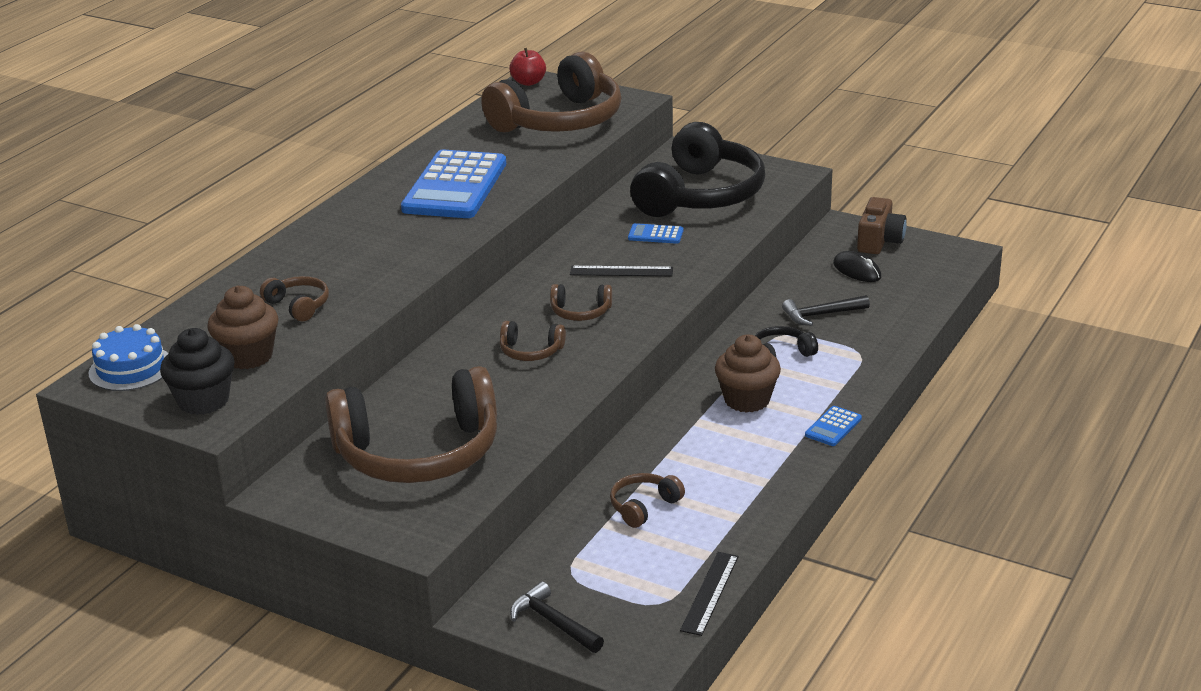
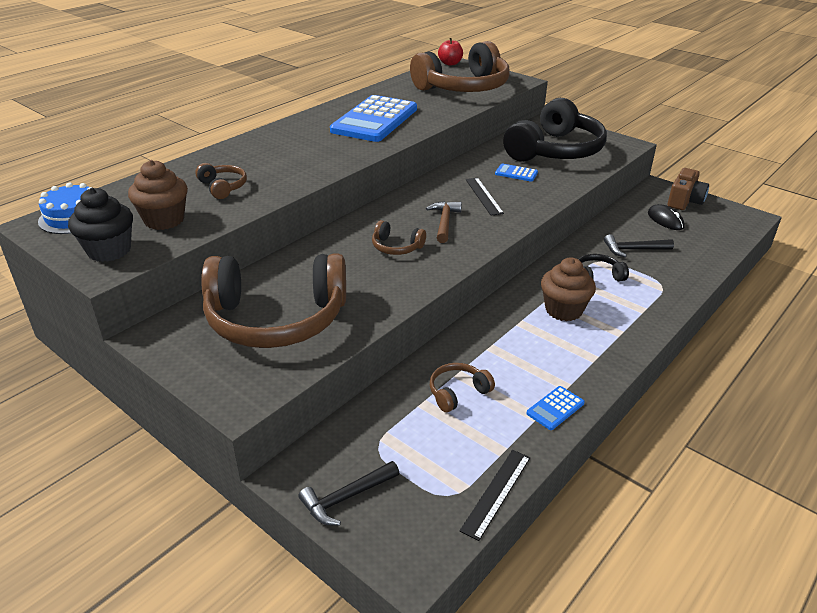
camera: 10 degrees right, 5 degrees up
black hammer [510,581,604,653] -> black hammer turned 90 degrees counterclockwise [299,461,399,526]
brown headphones [550,284,612,321] -> brown hammer [426,201,462,243]
black ruler [570,266,673,276] -> black ruler turned 60 degrees clockwise [466,178,504,216]
blue calculator [805,406,862,446] -> blue calculator moved to [527,386,585,430]

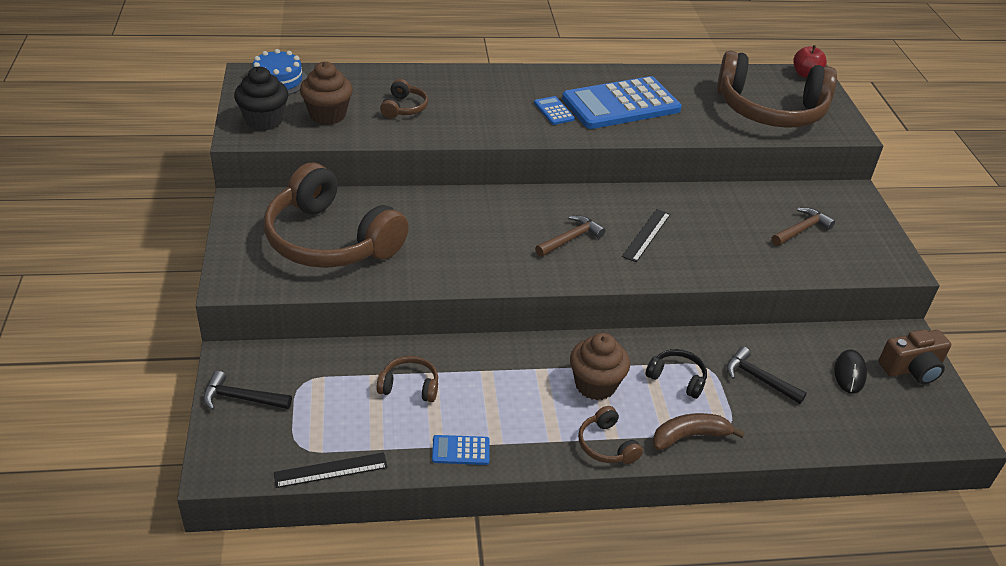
camera: 40 degrees right, 5 degrees up
brown headphones [372,220,426,255] -> brown headphones moved to [578,406,643,464]
blue calculator [495,164,538,182] -> blue calculator moved to [534,96,575,125]
black headphones [503,98,607,162] -> brown hammer [771,207,835,246]
none -> brown banana [652,413,745,450]

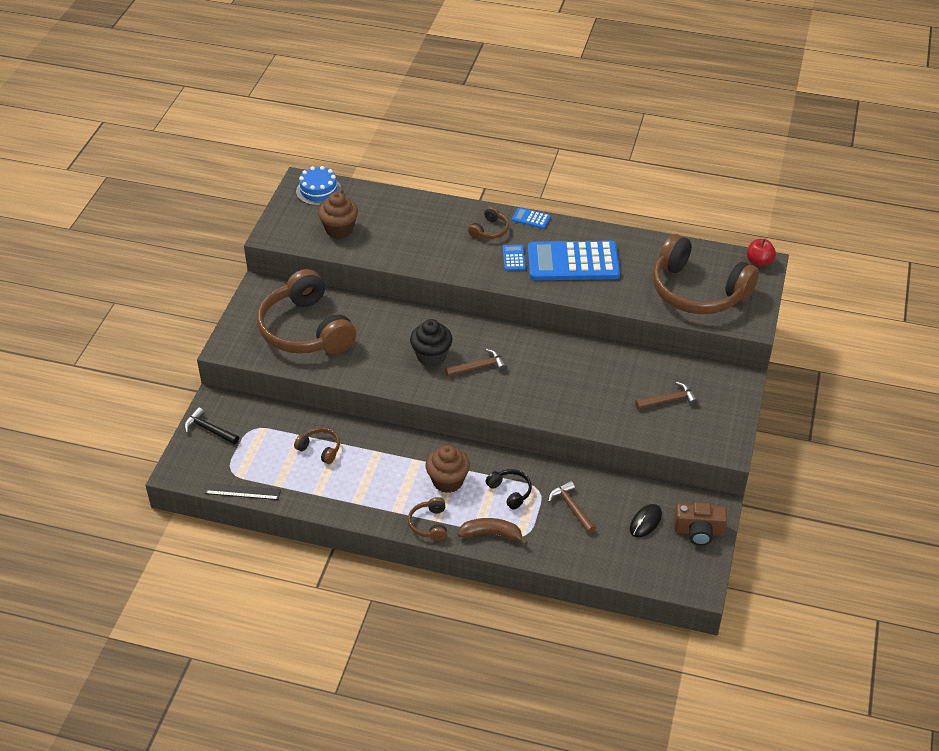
camera: 25 degrees right, 5 degrees up
black cupcake [234,66,289,131] -> black cupcake moved to [410,319,453,367]
brown headphones [380,79,428,119] -> brown headphones moved to [468,206,509,239]
blue calculator [432,435,490,465] -> blue calculator moved to [512,207,551,229]
black ruler [622,209,670,262] -> none
black hammer [727,347,807,404] -> brown hammer [548,481,596,534]

